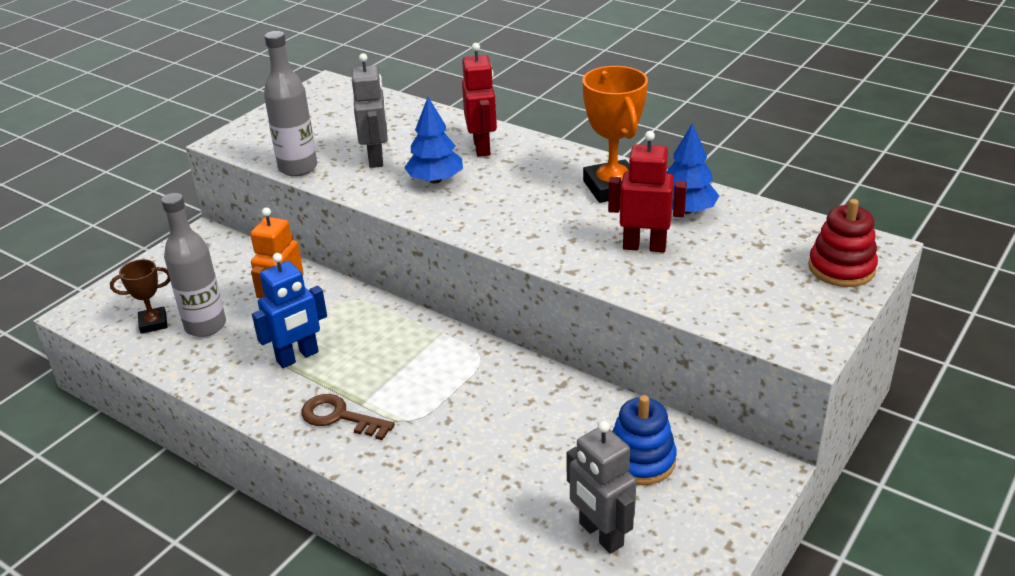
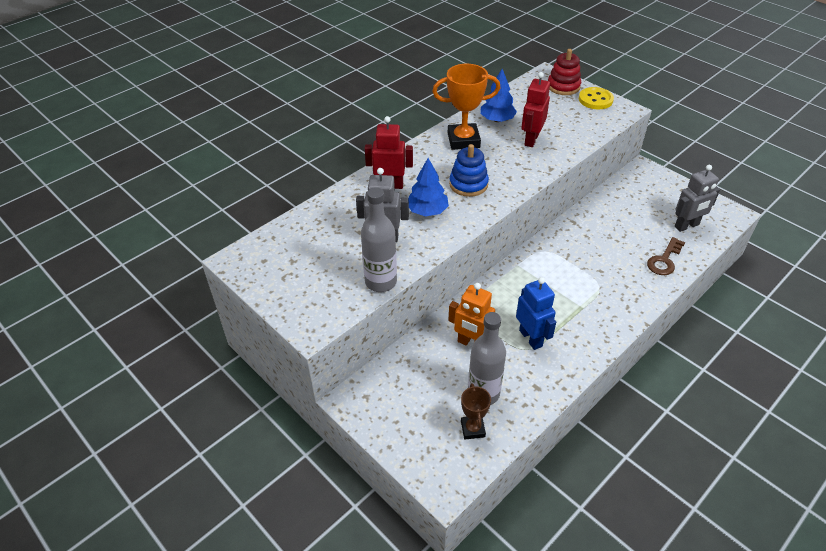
camera: 80 degrees left, 10 degrees up
brown key [301,394,395,440] -> brown key moved to [647,237,685,275]
blue stacking toy [612,395,677,485] -> blue stacking toy moved to [449,144,489,197]
none -> yellow button [579,87,614,109]

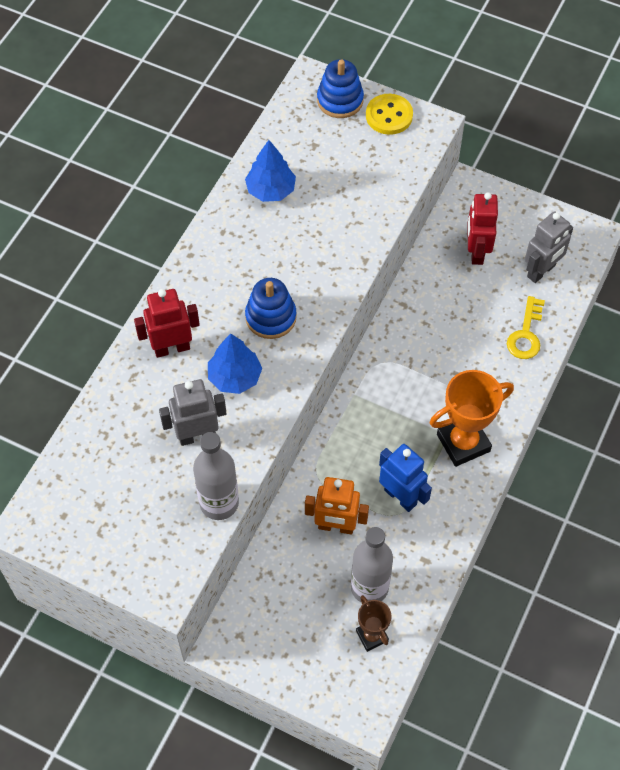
camera: 20 degrees left, 15 degrees up
orange trophy [432,64,500,150] -> orange trophy moved to [430,370,514,467]
red robot [521,72,550,147] -> red robot moved to [467,192,498,265]
red stacking toy [548,49,581,95] -> blue stacking toy [317,59,364,118]
brown key [647,237,685,275] -> yellow key [507,296,545,359]

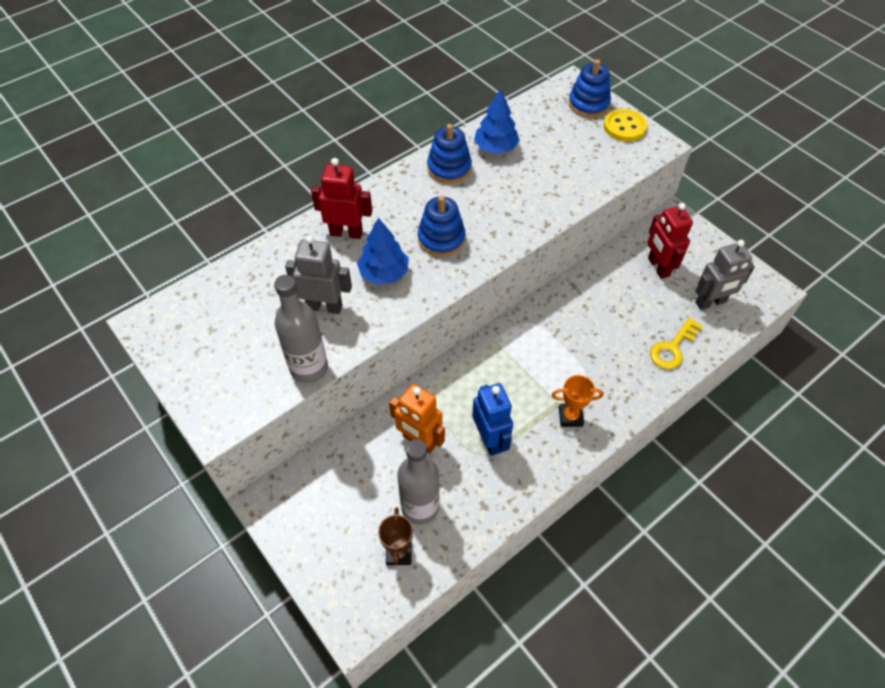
camera: 25 degrees right, 5 degrees down
orange trophy [430,370,514,467] -> orange trophy [552,375,604,427], size x0.56
red robot [467,192,498,265] -> red robot turned 45 degrees counterclockwise [647,203,693,279]
none -> blue stacking toy [427,124,472,184]

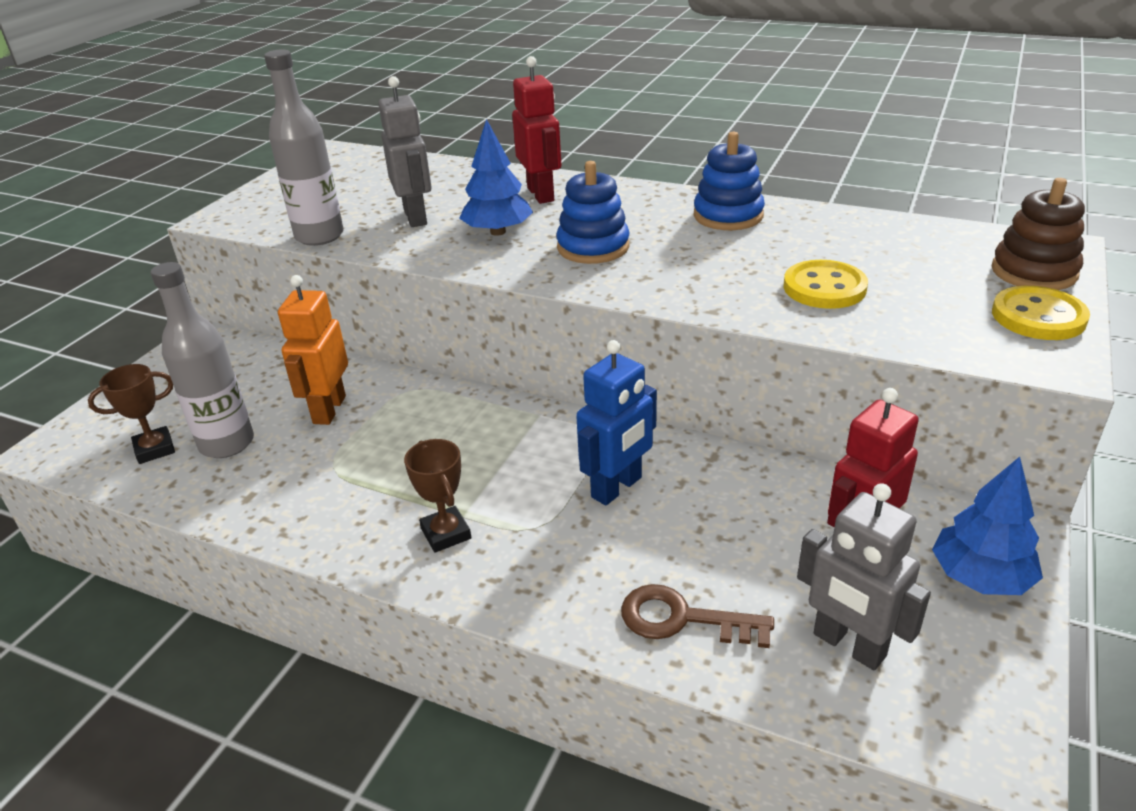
camera: 65 degrees right, 20 degrees down
blue robot [472,383,513,456] -> blue robot moved to [576,340,657,505]
blue tree [474,89,520,154] -> blue tree moved to [932,457,1043,595]
orange trophy [552,375,604,427] -> brown trophy [404,439,471,553]
blue stacking toy [568,59,611,118] -> brown stacking toy [991,178,1085,290]
yellow key [650,318,703,369] -> brown key [621,584,774,648]
none -> yellow button [783,260,868,309]

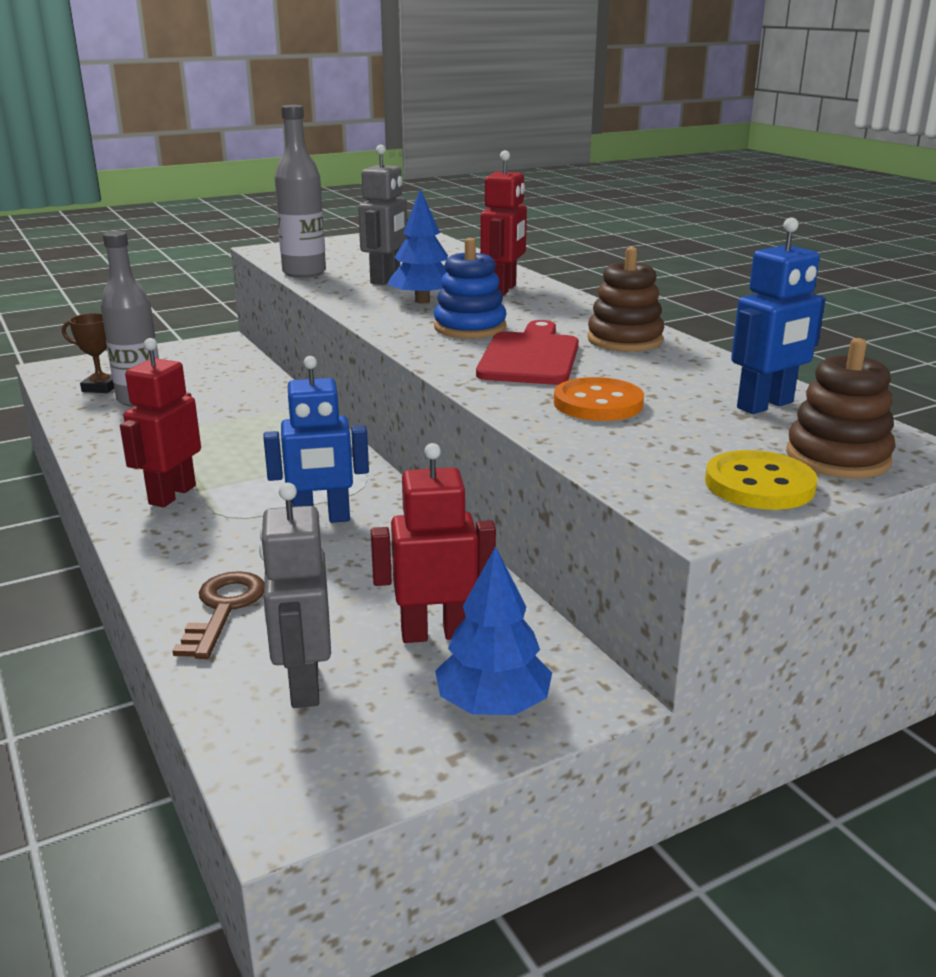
camera: 35 degrees right, 10 degrees down
orange robot [278,275,348,425] -> none
brown trophy [404,439,471,553] -> red robot [120,338,201,507]
brown key [621,584,774,648] -> brown key turned 45 degrees clockwise [173,571,264,659]
blue stacking toy [694,132,765,230] -> brown stacking toy [587,247,664,352]
yellow button [783,260,868,309] -> orange button [554,377,644,421]
none -> red cutting board [476,320,579,385]
none -> blue robot [731,218,826,414]

